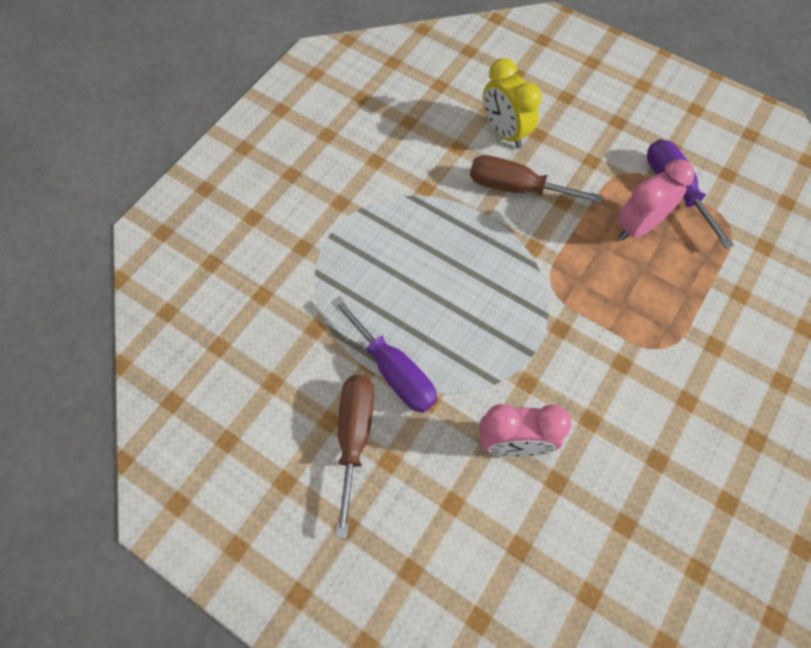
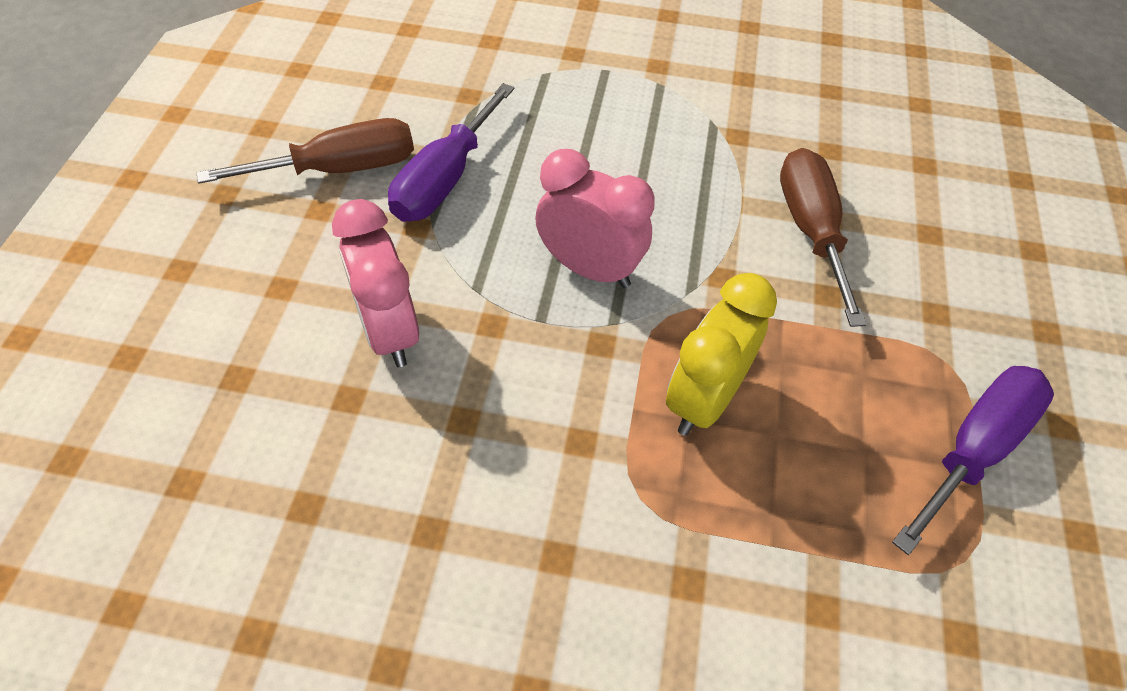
camera: 65 degrees right, 10 degrees down
yellow clock [483,58,542,148] -> yellow clock moved to [666,273,777,436]
pink clock [617,159,695,241] -> pink clock moved to [535,149,654,288]

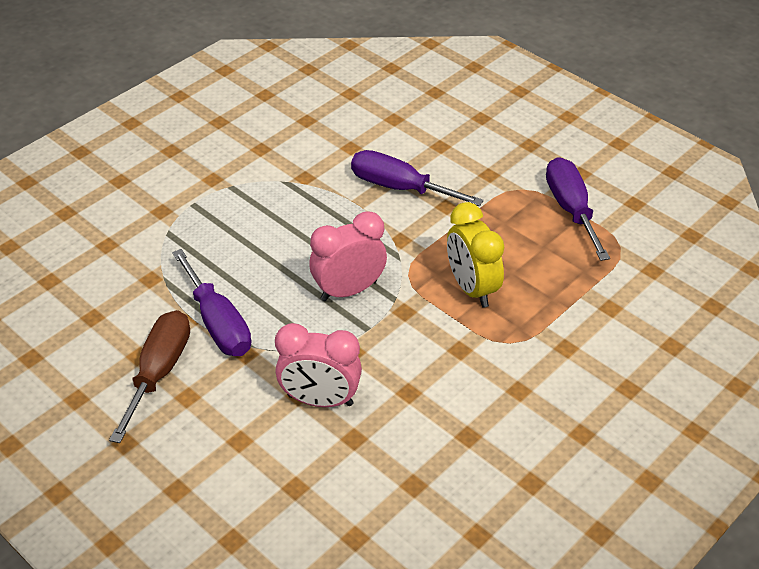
camera: 55 degrees left, 10 degrees down
brown screwdriver [780,148,867,327] -> purple screwdriver [351,150,484,206]

